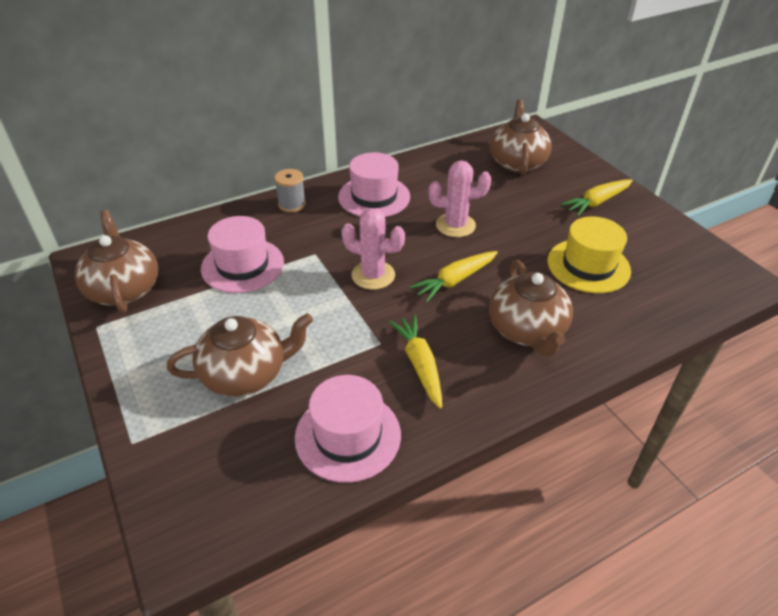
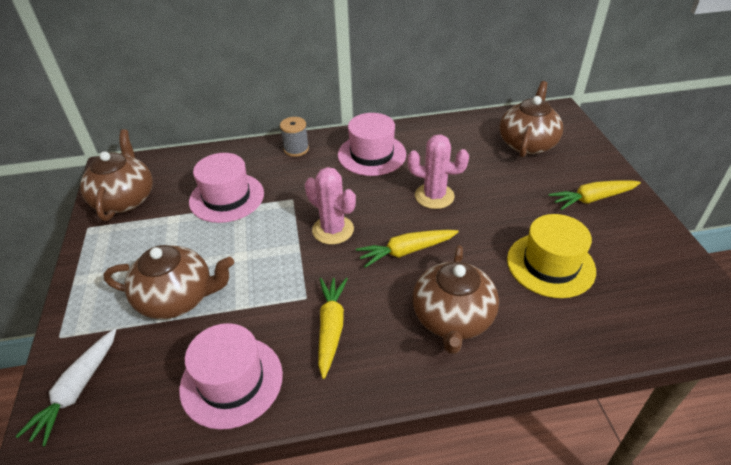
camera: 20 degrees right, 0 degrees up
none -> white carrot [15,328,116,446]

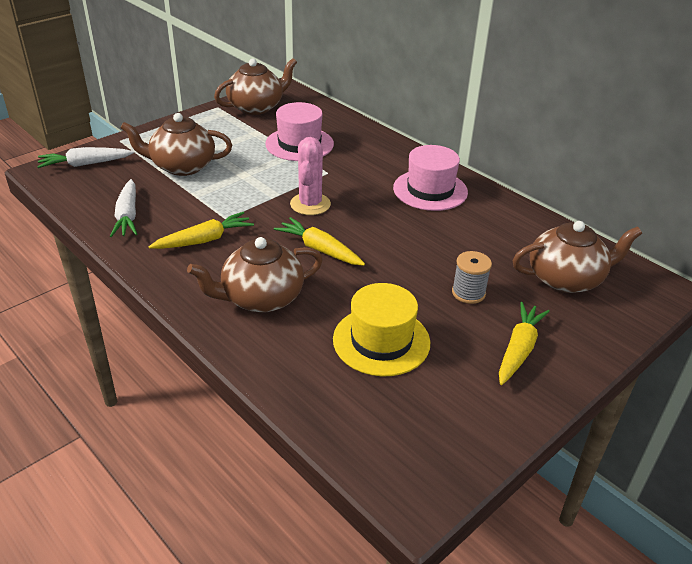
camera: 55 degrees right, 5 degrees down
brown teapot [103,245,234,319] -> brown teapot turned 120 degrees clockwise [121,113,232,176]
pink hat [179,323,283,430] -> white carrot [110,179,137,237]
grey spool [280,117,309,157] -> grey spool moved to [452,251,492,304]
pink cactus [407,135,469,209] -> none
yellow carrot [549,180,641,210] -> yellow carrot turned 75 degrees clockwise [499,302,550,385]

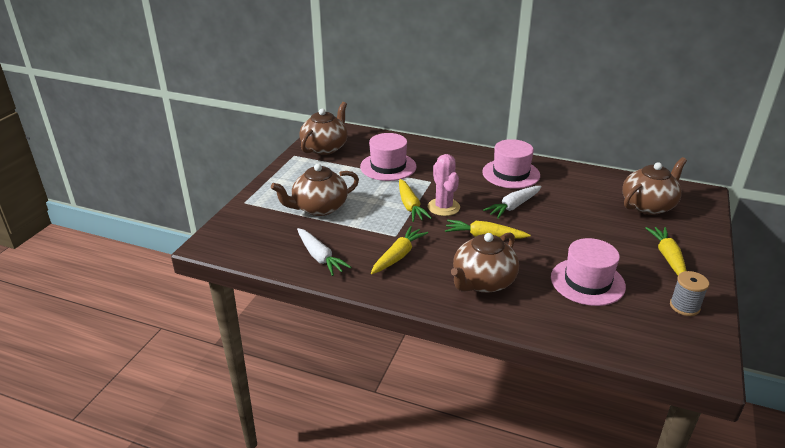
camera: 25 degrees left, 5 degrees down
white carrot [37,147,134,168] -> white carrot moved to [483,186,542,219]
yellow hat [333,283,430,376] -> pink hat [551,238,626,306]
grey spool [452,251,492,304] -> grey spool moved to [670,271,709,316]
none -> yellow carrot [399,179,432,222]

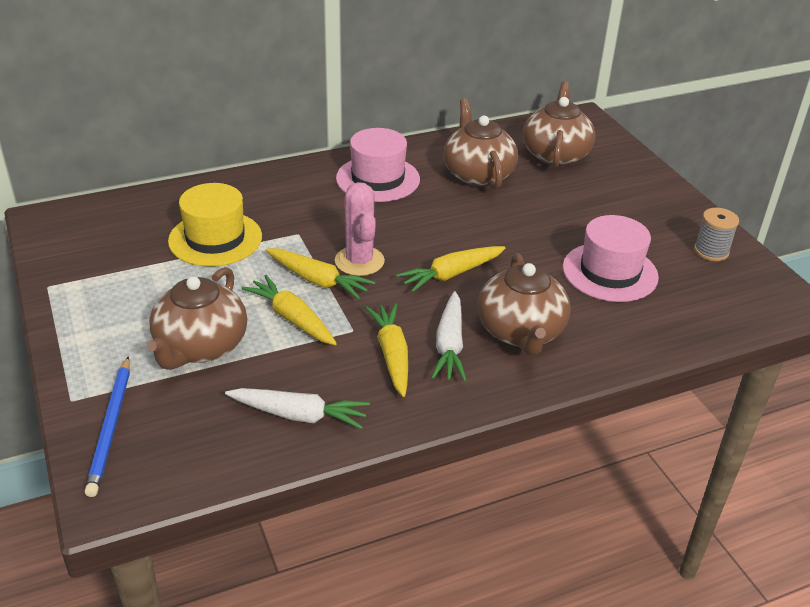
camera: 45 degrees left, 5 degrees up
brown teapot [299,102,348,155] -> brown teapot moved to [443,98,518,189]
pink hat [360,133,416,181] -> yellow hat [168,183,262,267]
pink cactus [428,154,460,216] -> pink cactus turned 45 degrees clockwise [335,182,385,276]
white carrot [483,186,542,219] -> white carrot moved to [431,291,467,381]
yellow carrot [645,227,686,275] -> yellow carrot moved to [241,275,337,345]
none -> blue pencil [85,356,130,497]

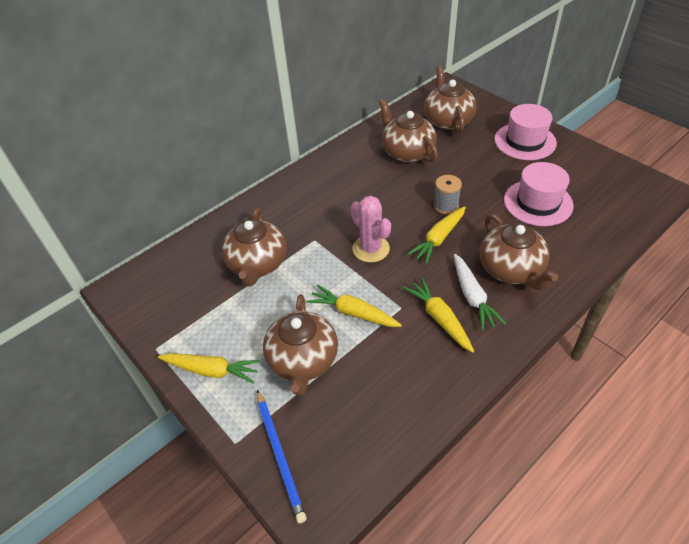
camera: 15 degrees left, 10 degrees up
yellow hat [168,183,262,267] -> brown teapot [222,208,287,287]
white carrot [225,388,370,429] -> none
yellow carrot [266,248,375,299] -> yellow carrot moved to [158,353,261,383]
pink hat [336,128,420,202] -> pink hat moved to [494,104,557,160]
grey spool [694,208,739,261] -> grey spool moved to [433,175,462,214]

